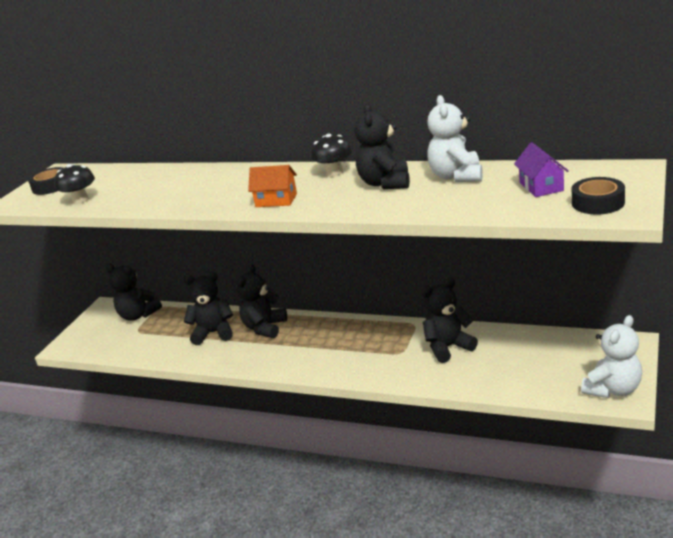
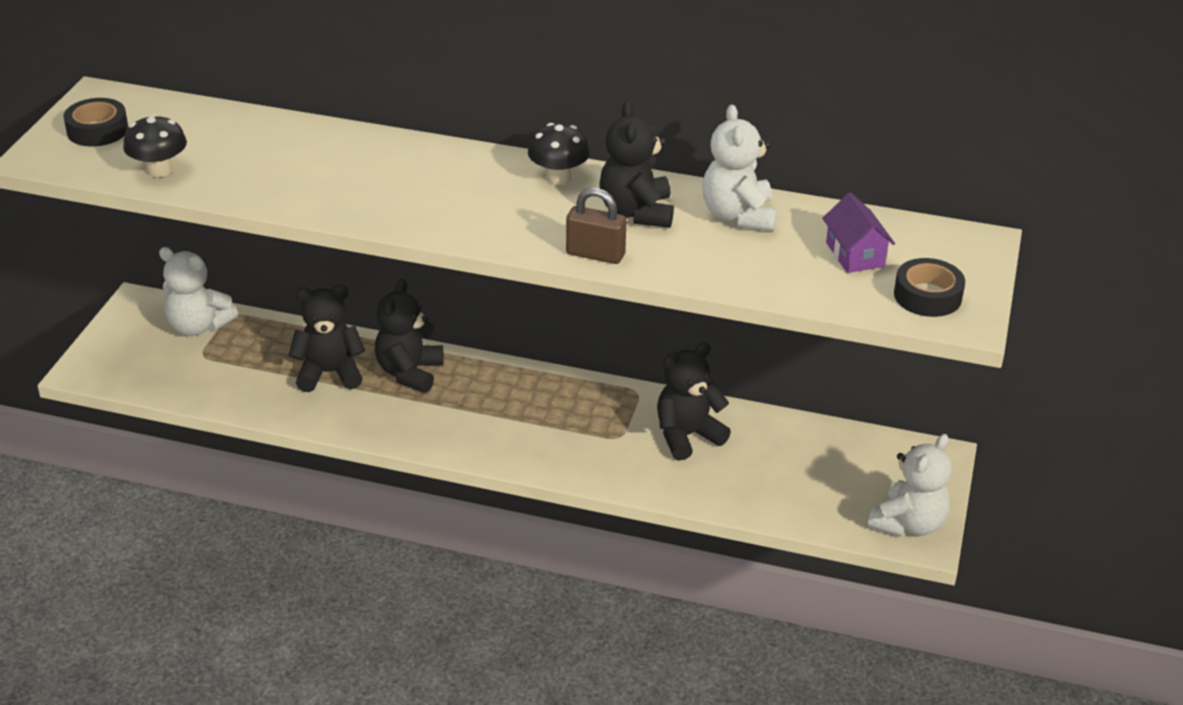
camera: 10 degrees left, 10 degrees up
black teddy bear [106,264,162,321] -> white teddy bear [159,247,238,336]
orange house [248,165,297,207] -> none
none -> brown padlock [566,188,627,264]

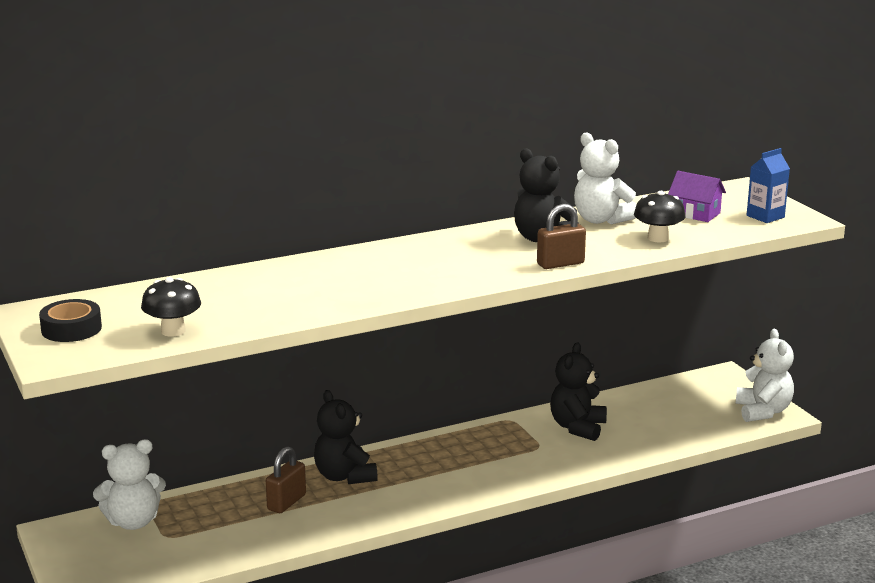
camera: 40 degrees left, 15 degrees down
black teddy bear [289,285,365,392] -> brown padlock [266,447,306,513]
black mushroom [528,123,590,185] -> black mushroom moved to [634,191,686,242]
black tape [894,258,965,317] -> blue carton [747,148,790,223]

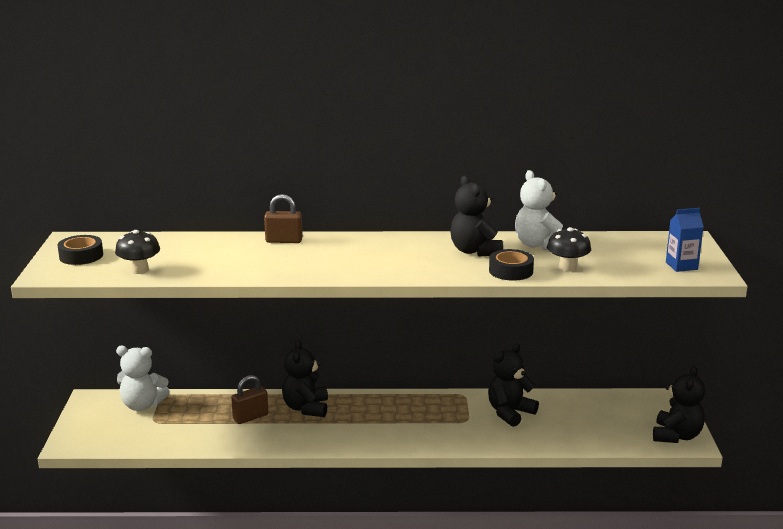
camera: 25 degrees right, 0 degrees up
brown padlock [537,204,586,269] -> brown padlock moved to [264,194,303,243]
purple house [668,171,726,222] -> none
white teddy bear [736,329,794,422] -> black teddy bear [653,366,705,443]
none -> black tape [489,249,534,281]

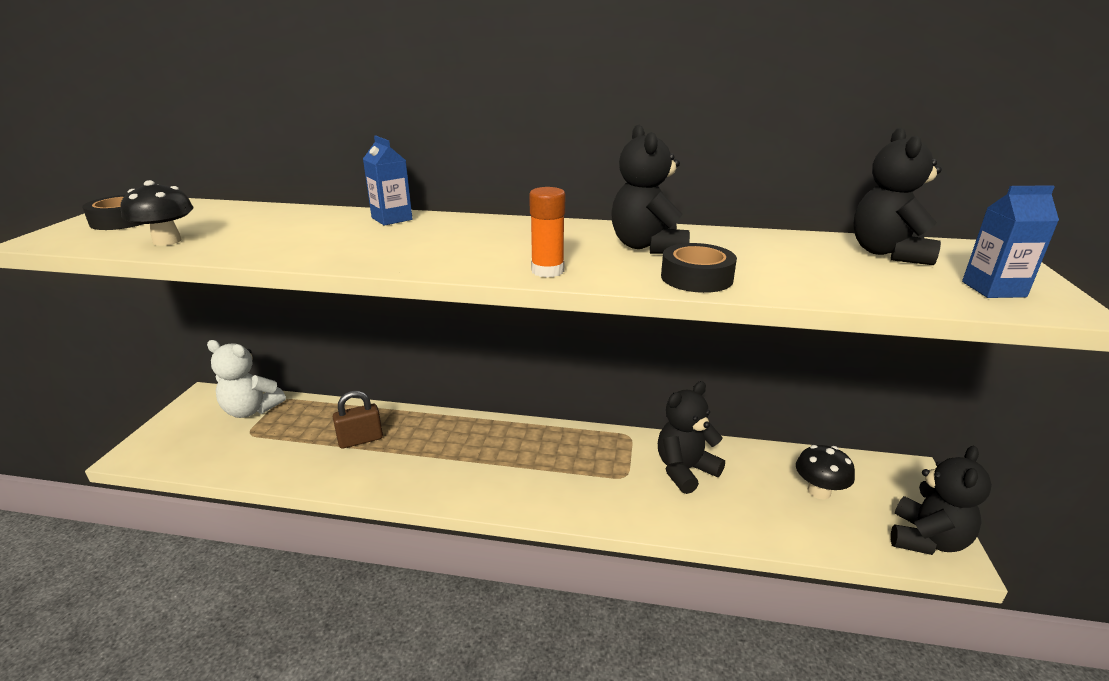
camera: 10 degrees right, 5 degrees up
brown padlock [264,194,303,243] -> blue carton [363,136,412,226]
black teddy bear [282,339,328,417] -> black teddy bear moved to [853,128,942,265]
white teddy bear [515,170,563,250] -> none
black mushroom [547,227,591,272] -> black mushroom moved to [796,445,855,500]
none -> orange glue stick [529,187,565,278]

